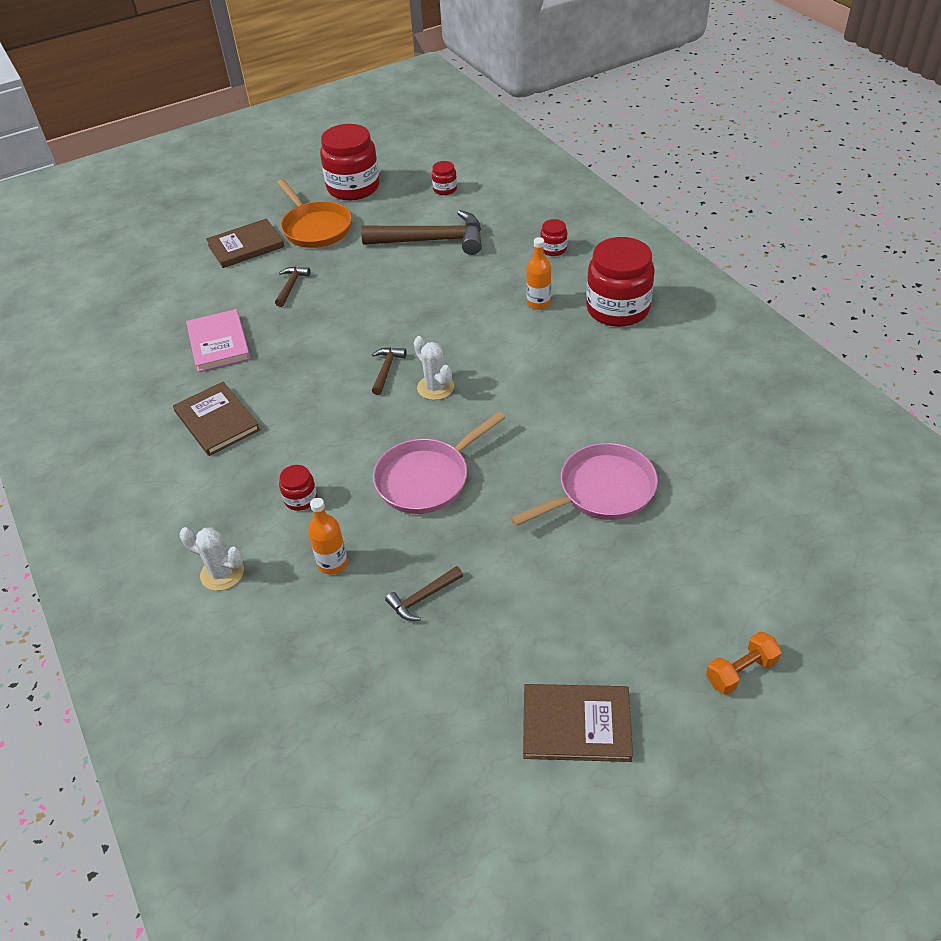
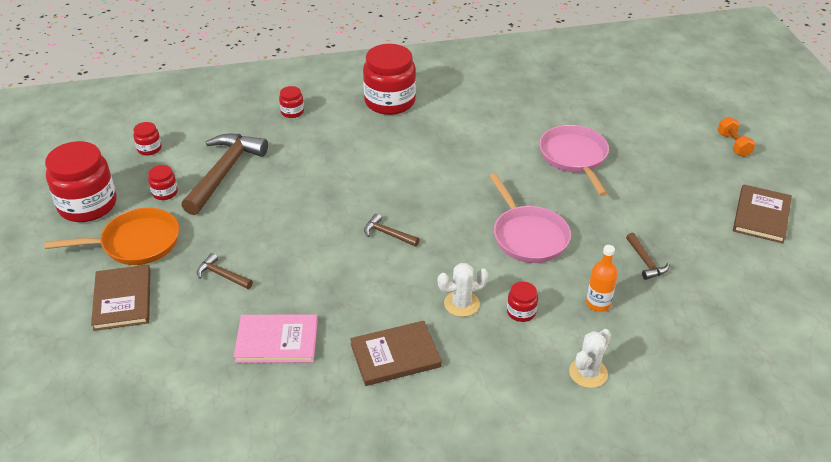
camera: 75 degrees left, 5 degrees down
white cactus [414,336,454,400] -> white cactus moved to [438,263,488,317]
orange bottle [526,237,551,310] -> none
none -> red jar [148,165,178,200]

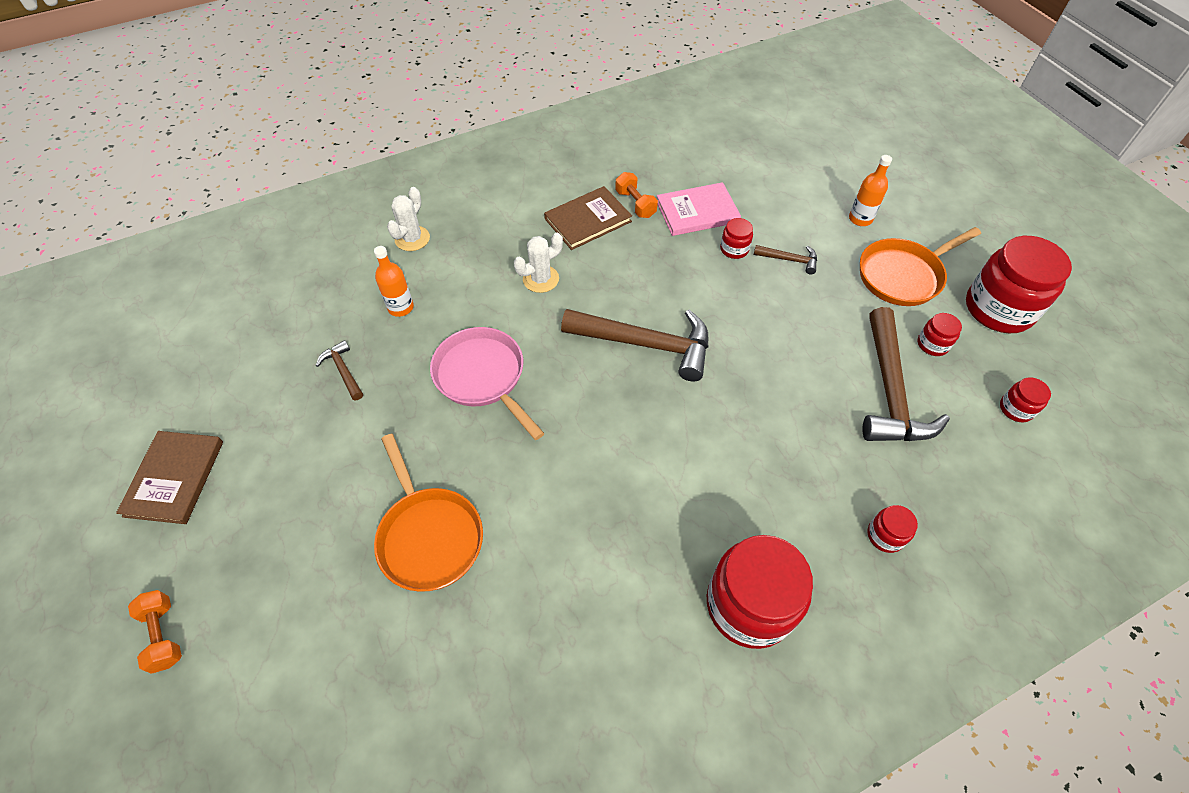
camera: 165 degrees right, 15 degrees up
brown book [91,265,150,331] -> orange bottle [849,155,892,226]
brown hammer [364,213,420,247] -> brown hammer [561,309,708,381], size x2.16
red jar [507,282,538,322] -> red jar moved to [720,218,753,259]
pink pan [539,125,609,196] -> orange pan [374,434,483,592]
none -> orange dumbbell [615,172,658,218]

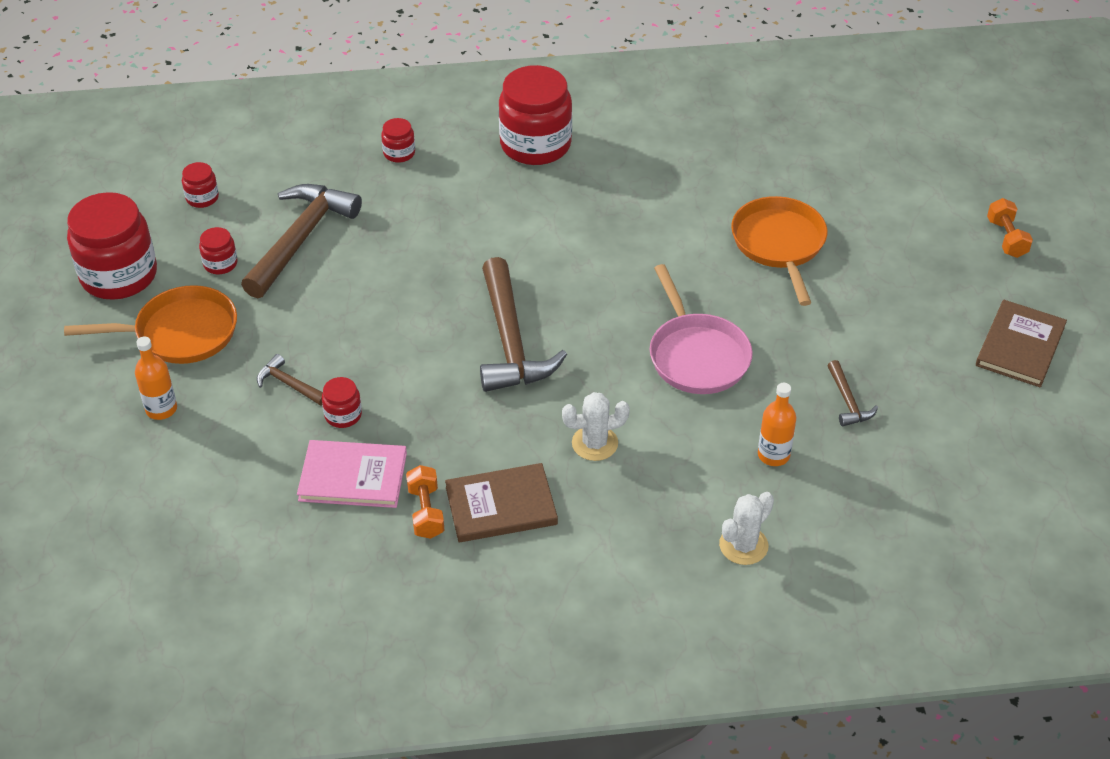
camera: 160 degrees left, 10 degrees down
brown hammer [561,309,708,381] -> brown hammer turned 135 degrees counterclockwise [480,257,567,392]

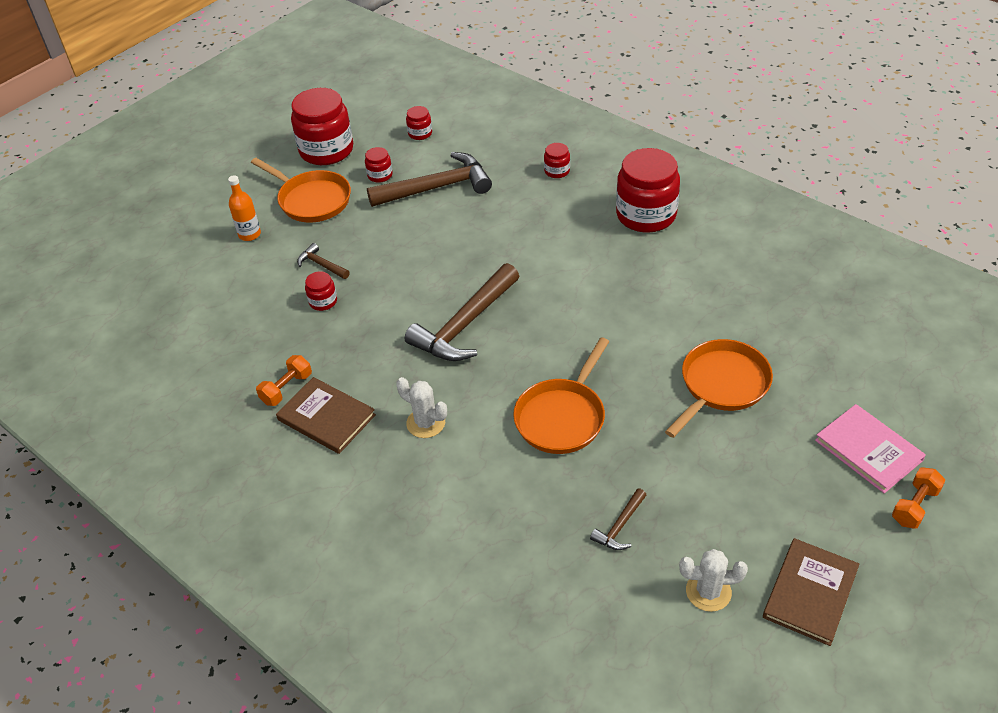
camera: 50 degrees right, 0 degrees up
brown hammer [257,354,323,406] -> brown hammer turned 45 degrees counterclockwise [297,243,350,279]
pink book [297,440,407,508] -> pink book moved to [815,404,926,493]
pink pan [650,264,753,394] -> orange pan [513,337,609,454]
white cactus [719,492,774,565] -> white cactus moved to [679,549,748,612]
orange bottle [758,383,796,466] -> none
brown book [976,300,1067,387] -> brown book turned 45 degrees counterclockwise [763,538,859,646]

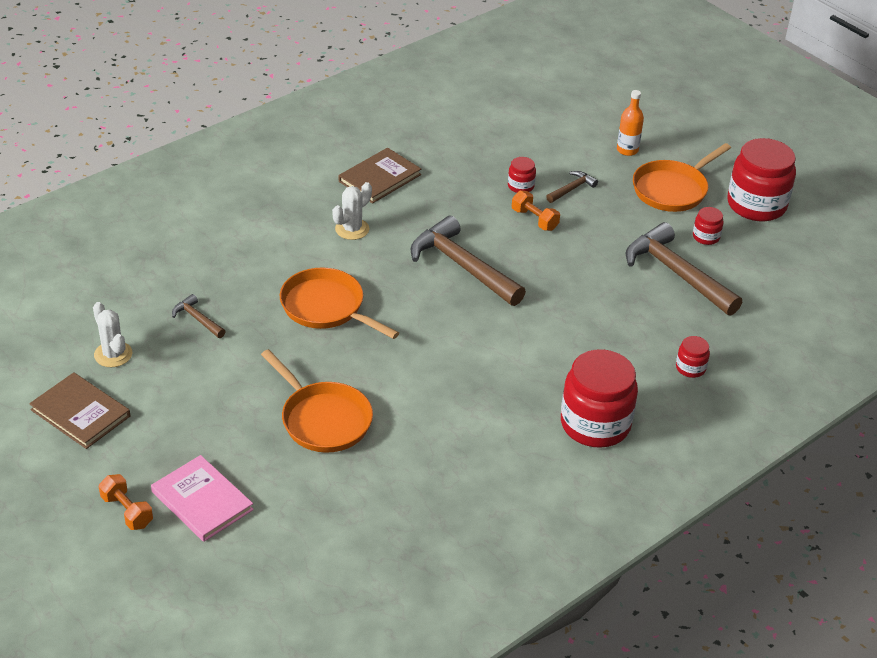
camera: 95 degrees right, 5 degrees down
orange dumbbell [256,355,312,406] -> orange dumbbell moved to [512,190,560,231]
brown hammer [367,152,492,207] -> brown hammer turned 150 degrees clockwise [626,222,742,316]
red jar [406,106,432,140] -> none
white cactus [679,549,748,612] -> white cactus turned 45 degrees counterclockwise [93,302,132,367]
pink book [815,404,926,493] -> pink book turned 75 degrees clockwise [151,455,254,542]

